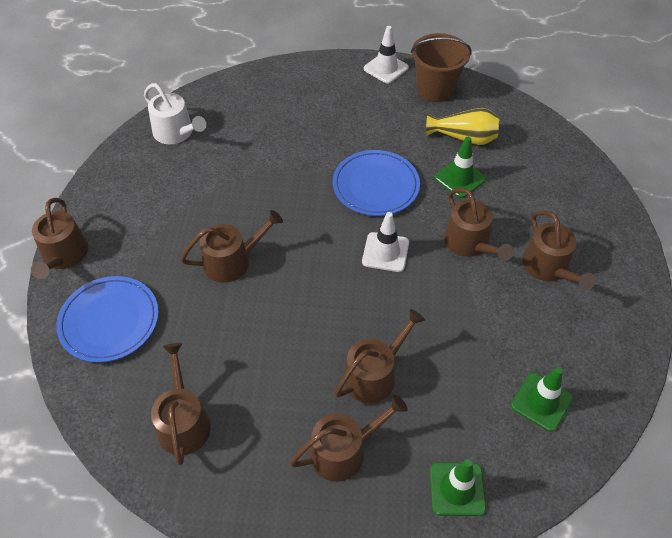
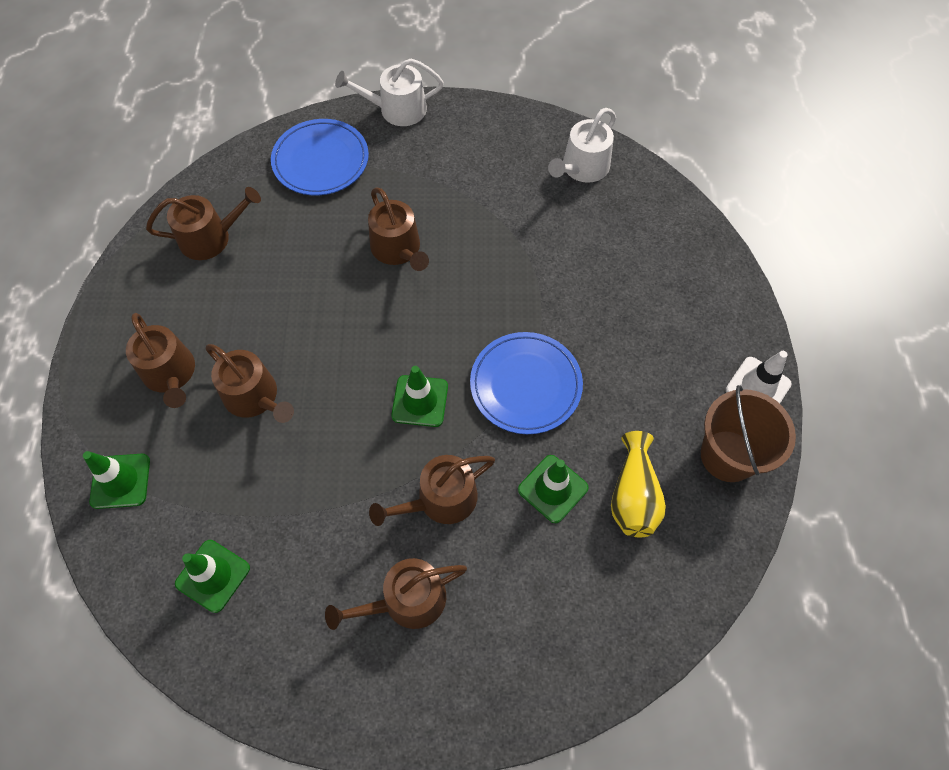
camera: 85 degrees right, 10 degrees up
brown watering can [31,198,88,279] -> white watering can [335,59,444,126]
white traffic cone [362,212,409,272] -> green traffic cone [391,366,448,427]

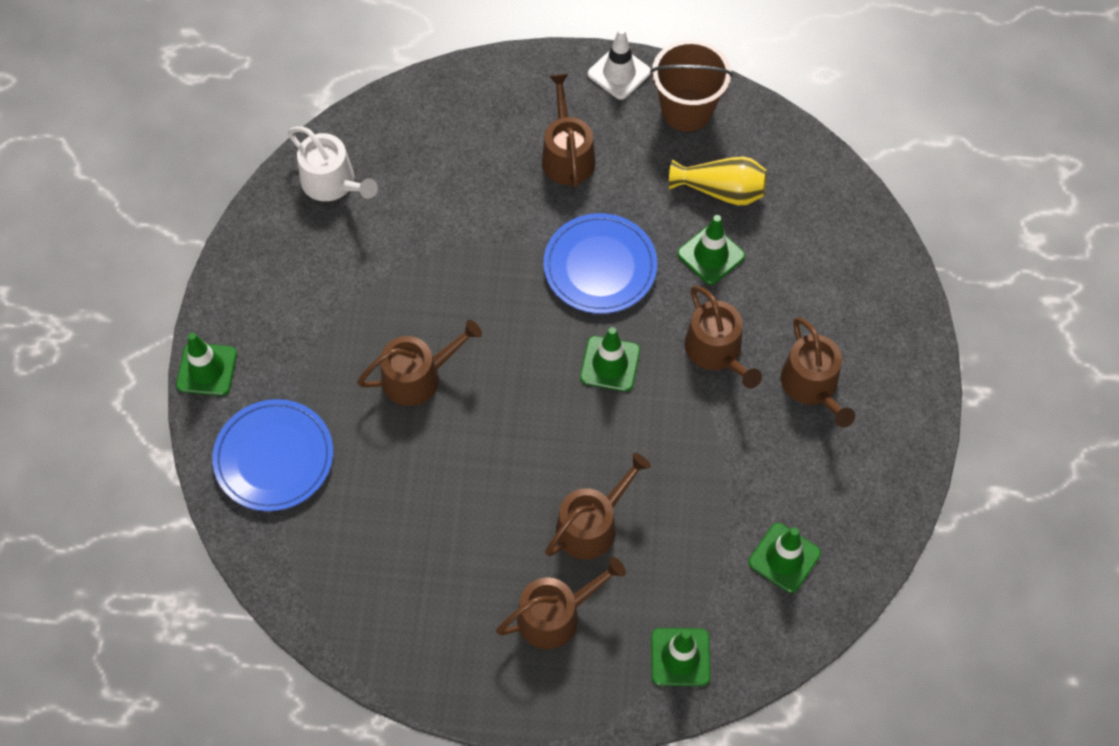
camera: 85 degrees left, 0 degrees up
brown watering can [146,187,261,260] -> brown watering can moved to [542,74,596,188]
white watering can [335,59,444,126] -> green traffic cone [176,333,237,396]

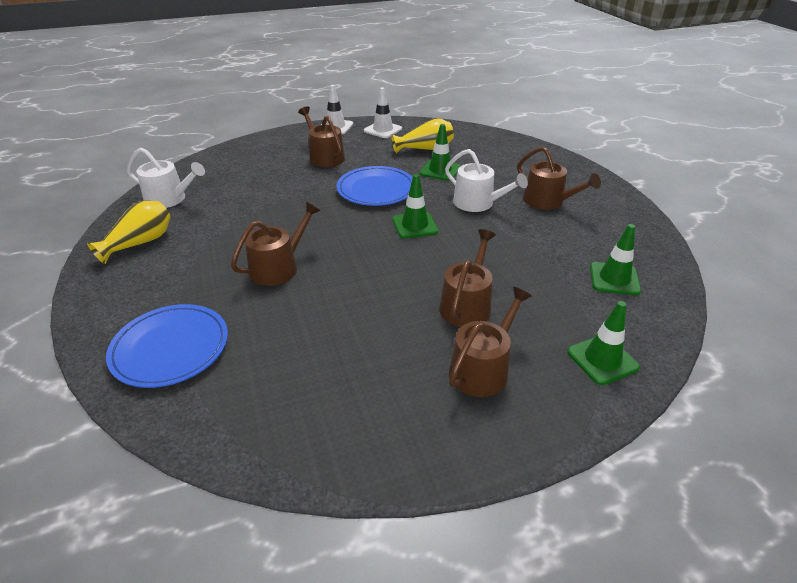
camera: 25 degrees left, 25 degrees down
green traffic cone [176,333,237,396] -> none
brown bucket [650,40,733,132] -> white traffic cone [364,87,402,138]
brown watering can [685,286,762,389] -> white watering can [445,149,528,212]
none -> yellow vase [87,200,171,264]

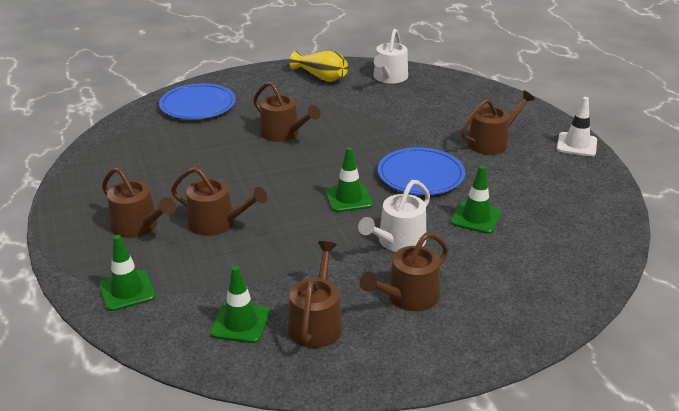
camera: 90 degrees right, 5 degrees down
white traffic cone [364,87,402,138] -> none
yellow vase [391,118,454,153] -> none
none -> brown watering can [288,241,343,348]

